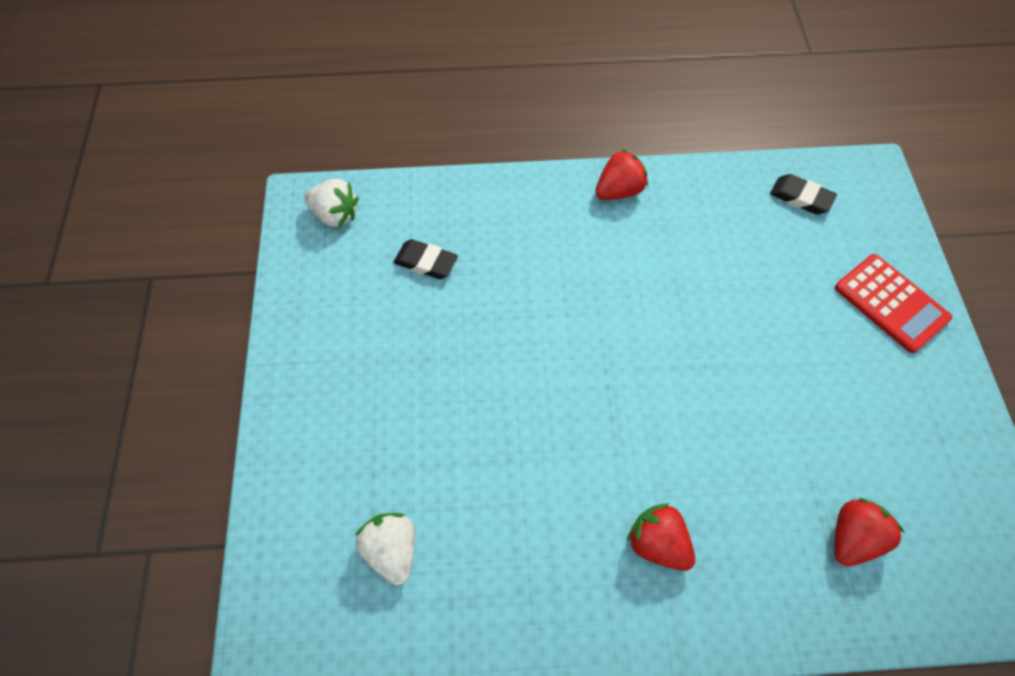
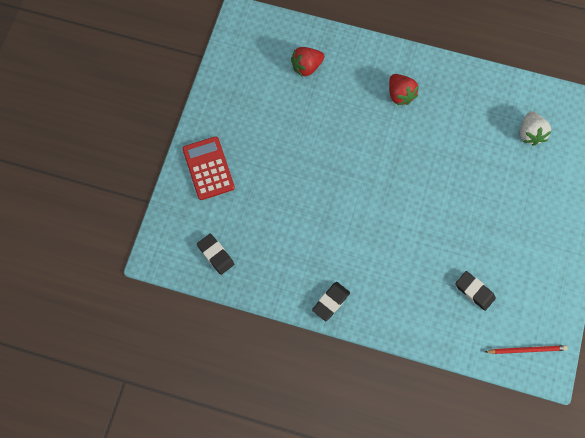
camera: 160 degrees left, 10 degrees up
white strawberry [304,179,359,227] -> red pencil [485,345,568,354]
red strawberry [595,149,648,200] -> black eraser [312,282,350,321]

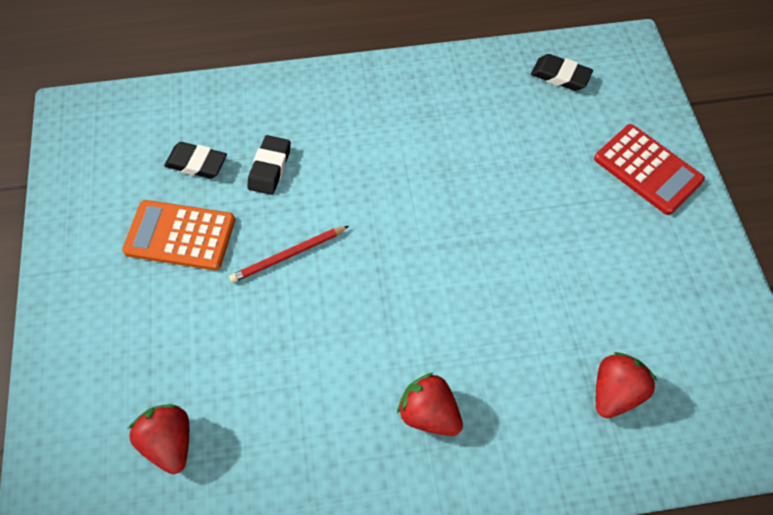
camera: 155 degrees right, 10 degrees down
black eraser [312,282,350,321] -> black eraser moved to [247,135,291,195]
red pencil [485,345,568,354] -> red pencil moved to [229,226,349,283]
white strawberry [520,111,552,146] -> red strawberry [128,404,189,474]
none -> orange calculator [122,200,235,270]

